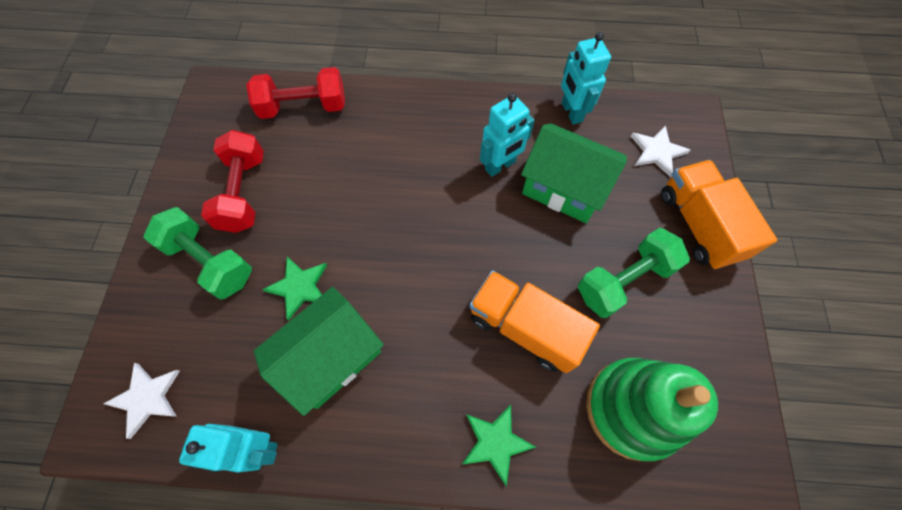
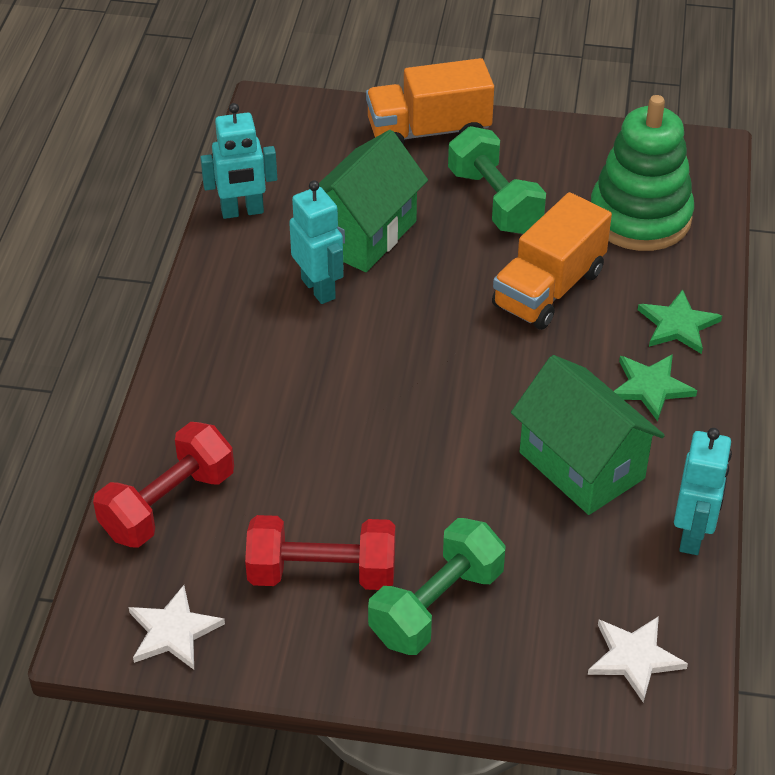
camera: 85 degrees left, 20 degrees down
red dumbbell [246,67,345,119] -> red dumbbell turned 45 degrees clockwise [93,422,234,548]
green star [262,256,327,321] -> green star moved to [614,354,697,421]
white star [631,125,690,177] -> white star moved to [129,585,225,670]

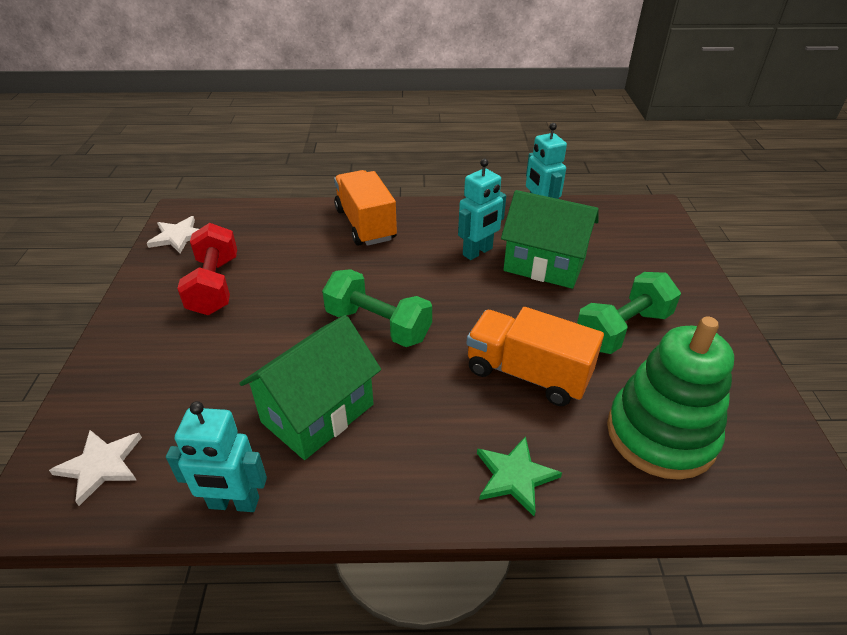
camera: 80 degrees right, 5 degrees down
red dumbbell [93,422,234,548] -> none
orange truck [366,58,494,145] -> orange truck moved to [334,170,397,246]
green dumbbell [368,518,506,655] -> green dumbbell moved to [322,269,432,347]
green star [614,354,697,421] -> none

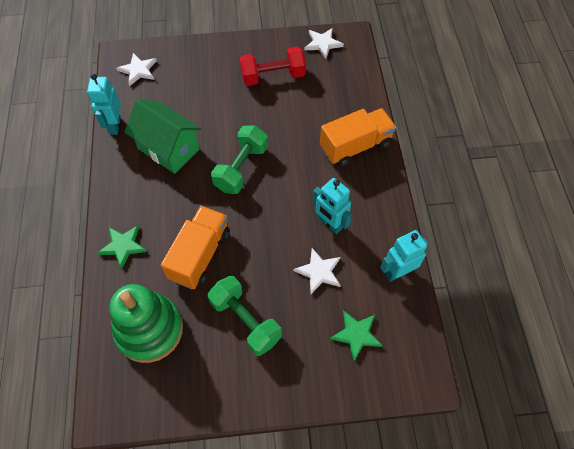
camera: 85 degrees right, 20 degrees up
green house [501,190,599,289] -> white star [293,248,341,294]
none -> green star [330,310,383,361]

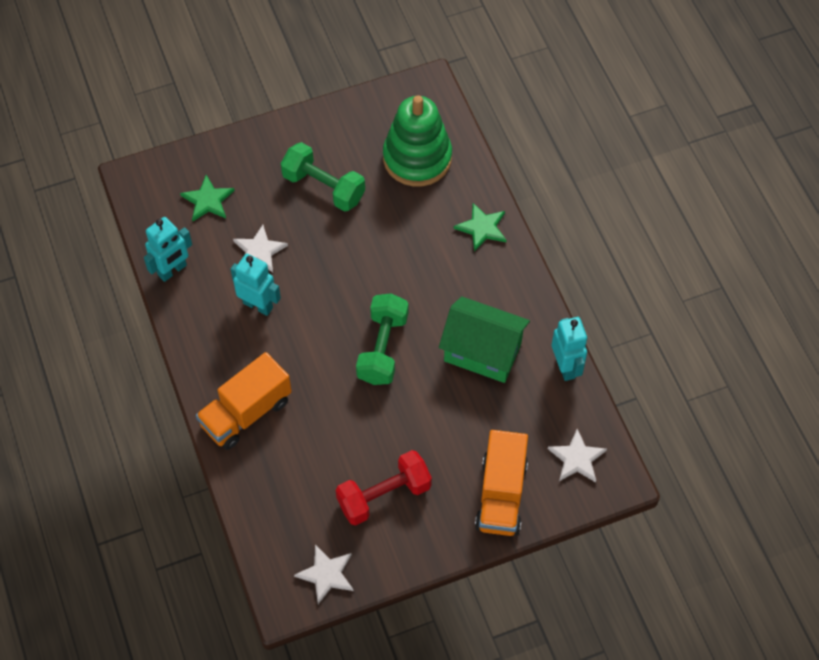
camera: 165 degrees right, 0 degrees up
orange truck [161,206,230,289] -> orange truck moved to [475,430,528,536]

